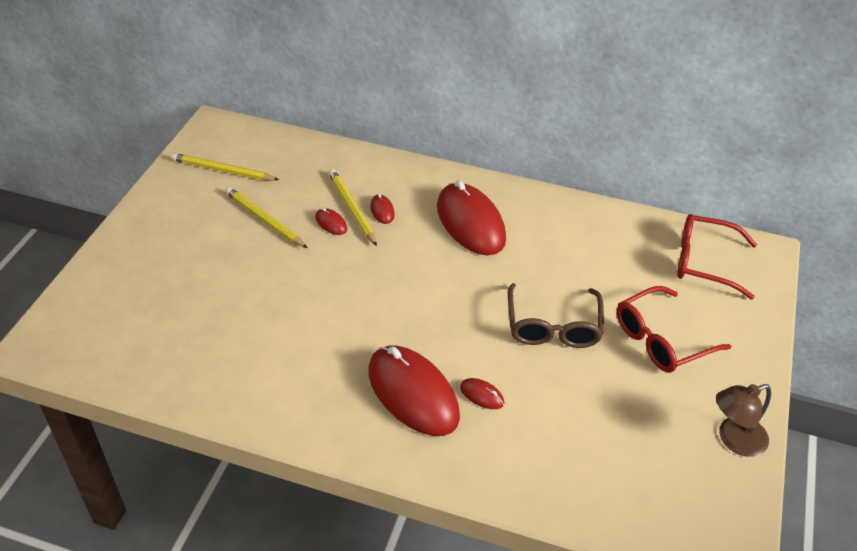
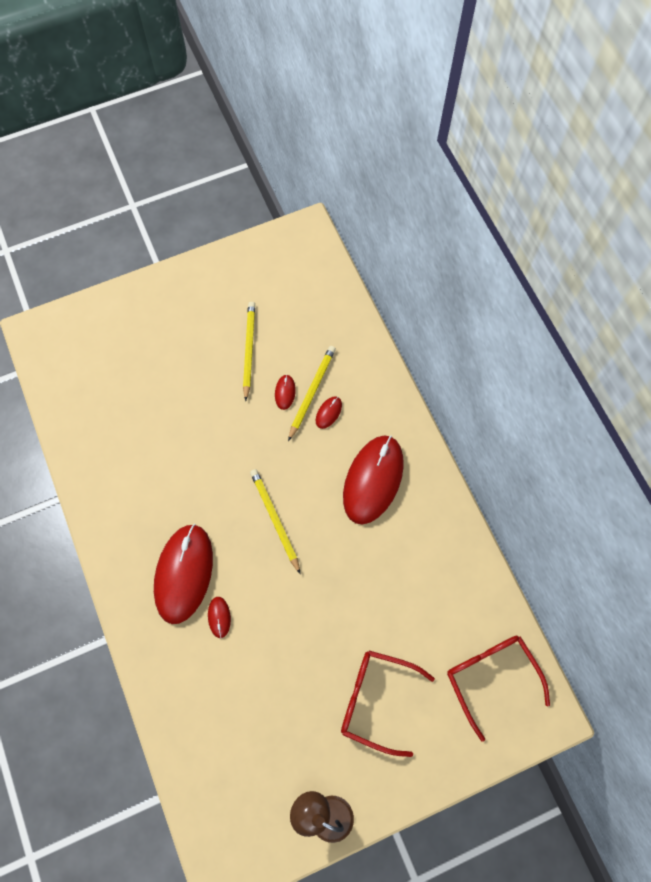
camera: 50 degrees right, 25 degrees up
yellow pencil [171,153,279,180] -> yellow pencil moved to [250,469,300,574]
brown glasses [508,283,604,348] -> none

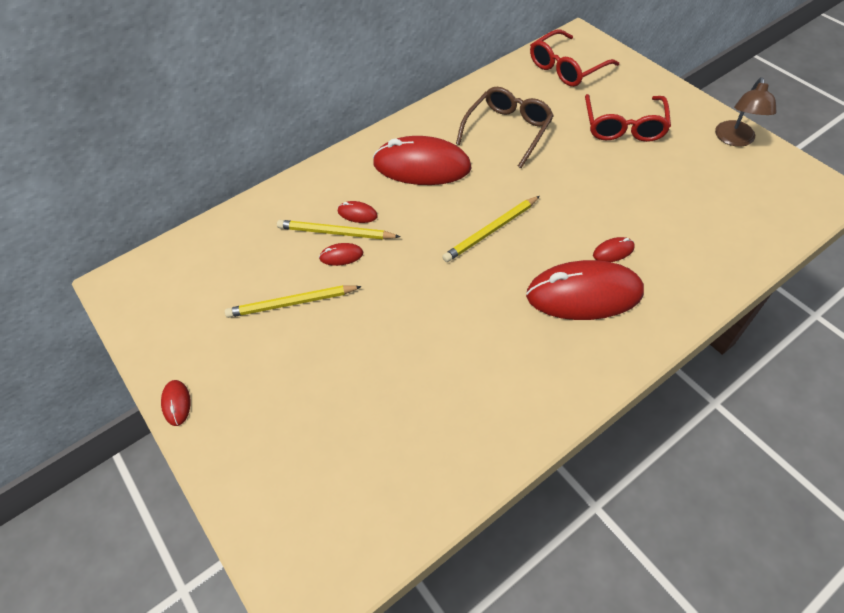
camera: 100 degrees left, 15 degrees down
none -> red mouse [161,380,191,426]
none -> brown glasses [456,87,554,168]

